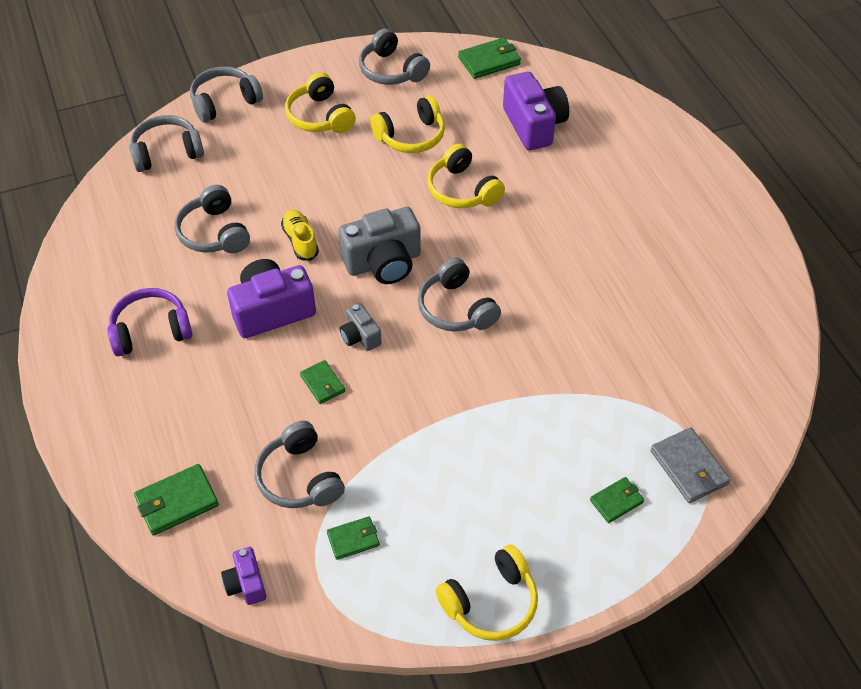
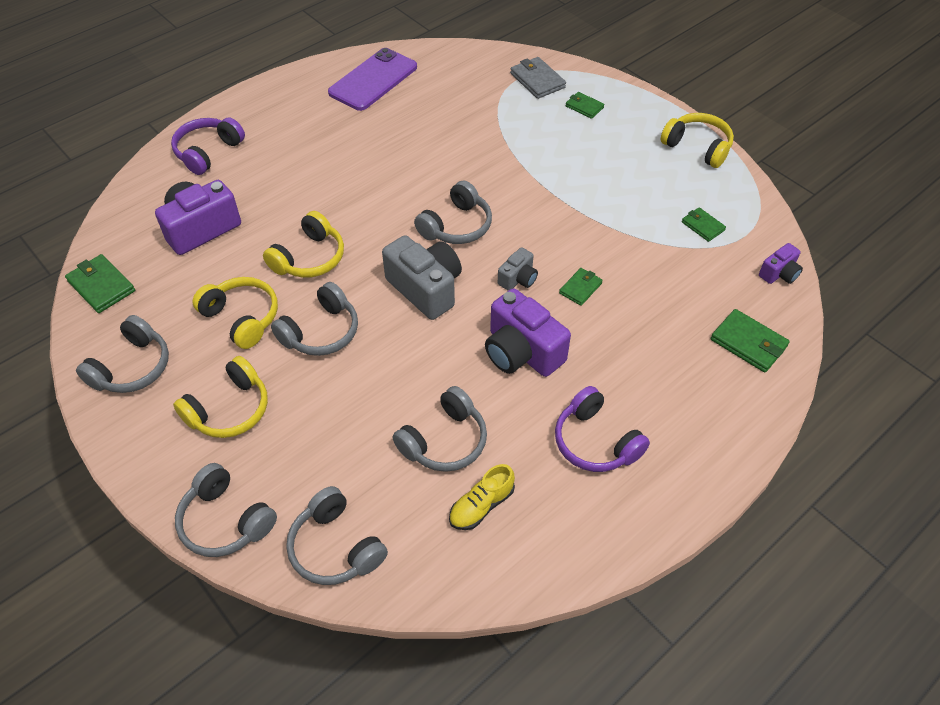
camera: 110 degrees left, 0 degrees up
grey headphones [255,421,345,508] -> grey headphones moved to [271,282,358,356]
yellow shoe [281,210,319,261] -> yellow shoe moved to [449,464,515,530]
grey wallet [651,427,731,503] -> grey wallet turned 75 degrees counterclockwise [510,57,566,99]
none -> purple headphones [171,117,245,175]
none -> purple phone [328,48,417,111]

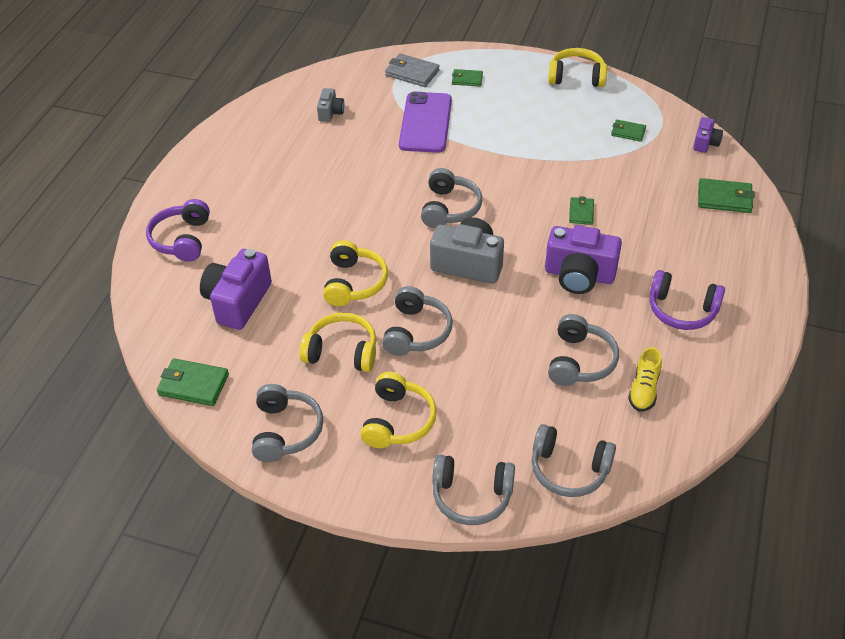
camera: 30 degrees left, 5 degrees down
purple phone [328,48,417,111] -> purple phone moved to [399,92,452,153]
grey camera [498,247,538,291] -> grey camera moved to [317,88,344,122]

